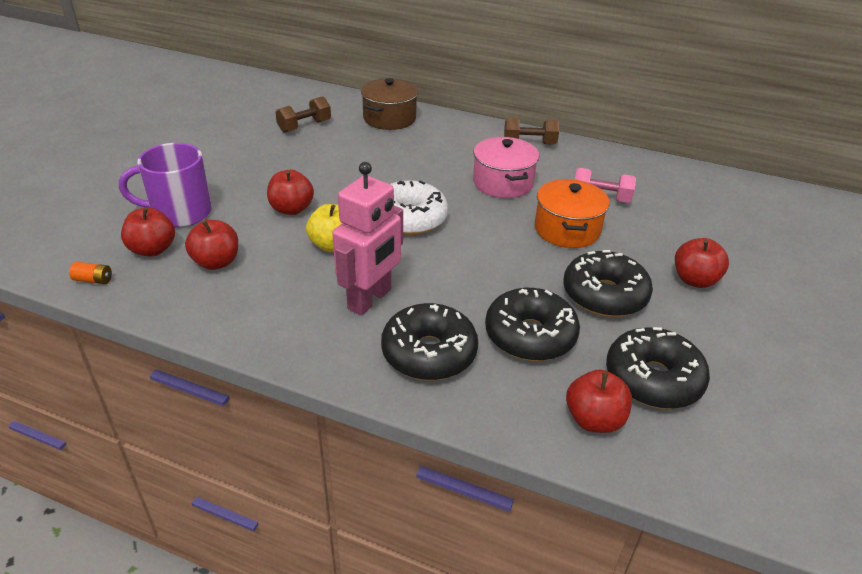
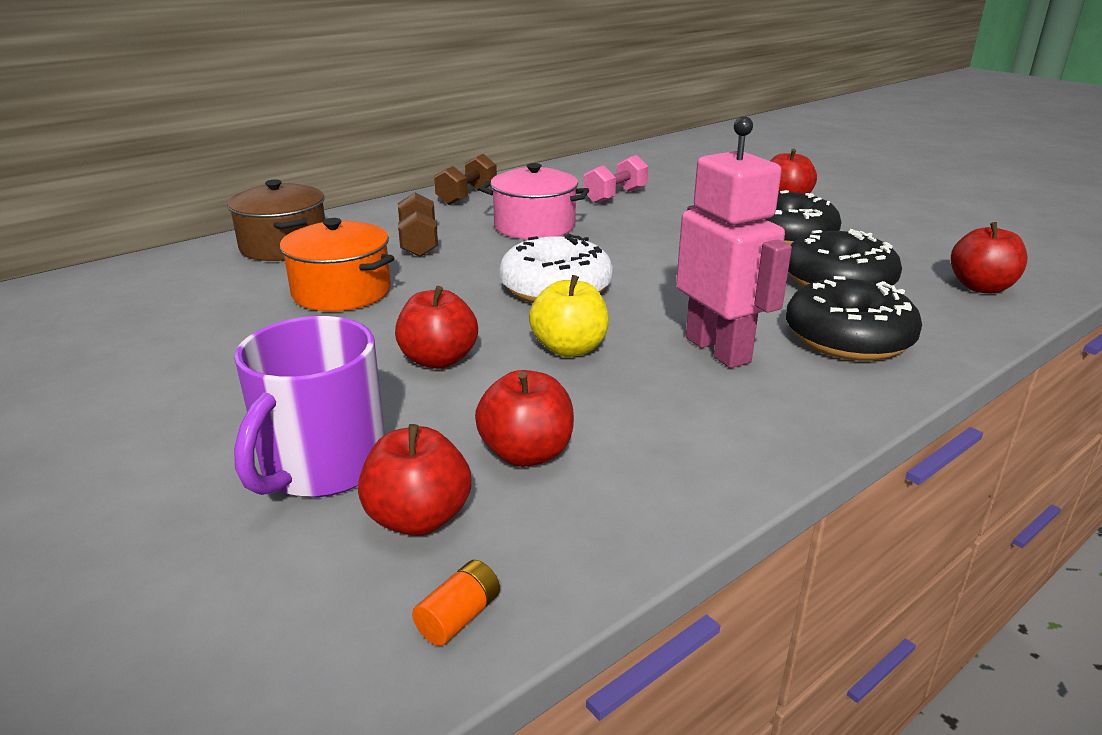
camera: 60 degrees left, 10 degrees down
brown dumbbell [275,96,331,133] -> brown dumbbell moved to [398,193,438,257]
orange pot [535,179,609,248] -> orange pot moved to [280,218,394,311]
black donut [606,327,710,409] -> none

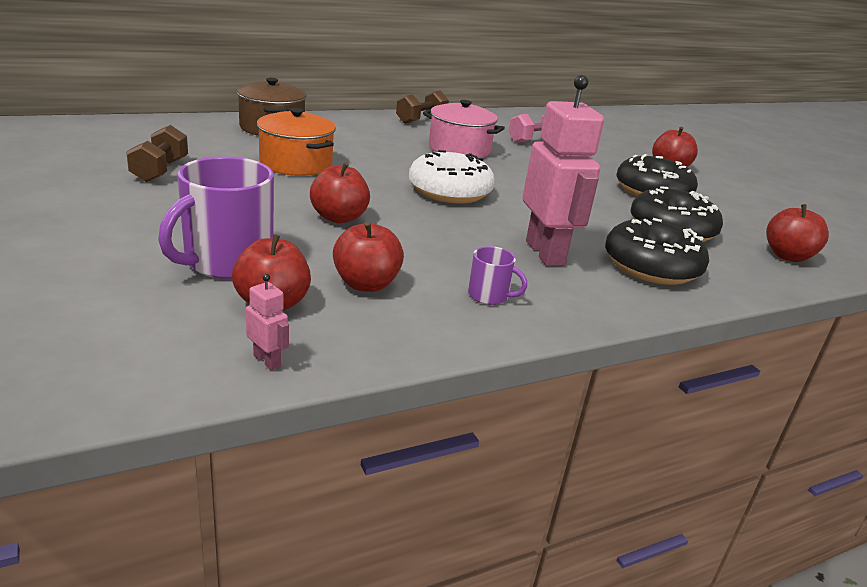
camera: 10 degrees right, 0 degrees up
brown dumbbell [398,193,438,257] -> brown dumbbell moved to [126,125,188,182]
orange battery [412,560,500,646] -> pink robot [246,274,289,370]
yellow apple [529,275,609,357] -> none
none -> purple mug [468,246,527,305]

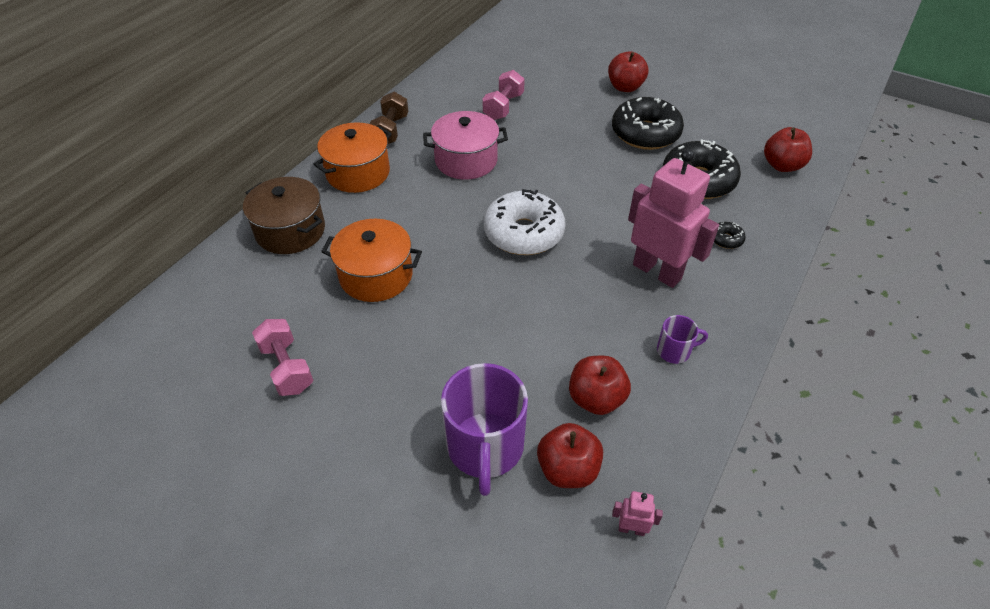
camera: 30 degrees left, 20 degrees up
brown dumbbell [126,125,188,182] -> pink dumbbell [252,319,313,396]
red apple [310,162,370,223] -> none
black donut [605,218,709,285] -> black donut [714,222,746,249], size x0.42
none -> orange pot [314,122,392,193]

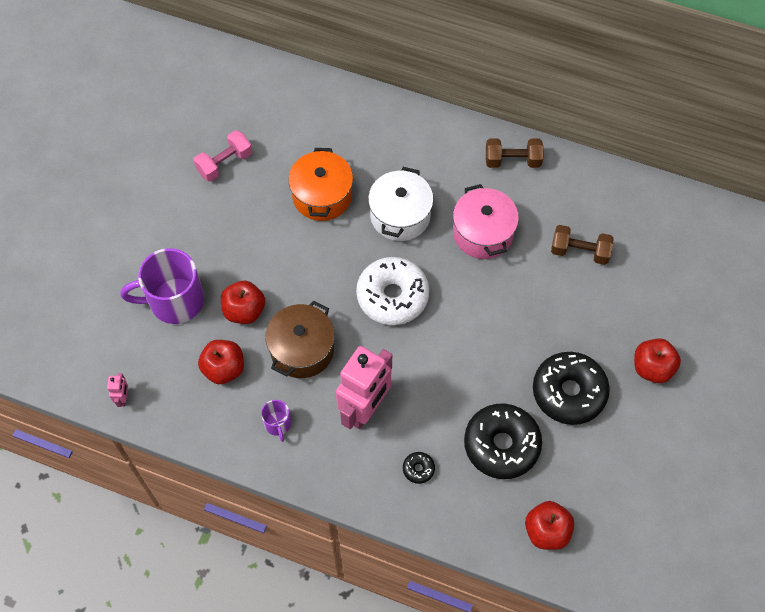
camera: 80 degrees right, 15 degrees up
brown pot [243,177,325,254] -> brown pot moved to [265,300,335,378]
orange pot [314,122,392,193] -> none
pink dumbbell [483,70,525,120] -> brown dumbbell [551,225,613,265]
red apple [537,423,603,488] -> red apple moved to [221,281,265,324]
none -> white pot [368,167,434,241]

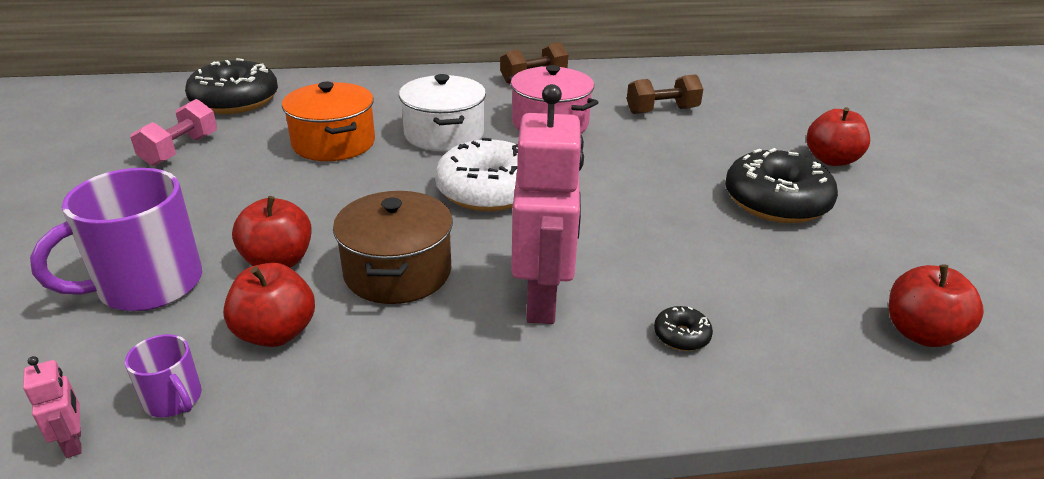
camera: 30 degrees left, 30 degrees down
purple mug [261,400,291,442] -> purple mug moved to [125,334,202,417]
black donut [464,404,542,479] -> black donut moved to [185,58,278,114]

